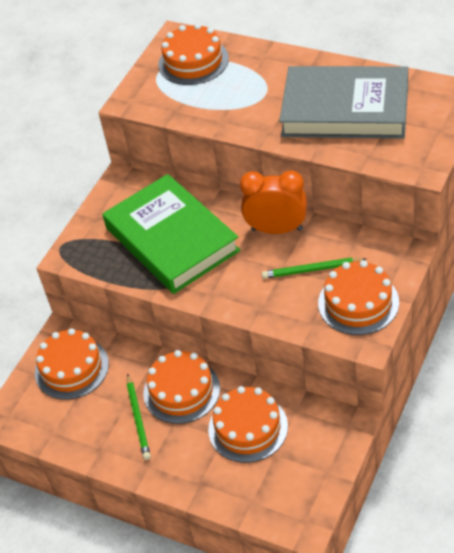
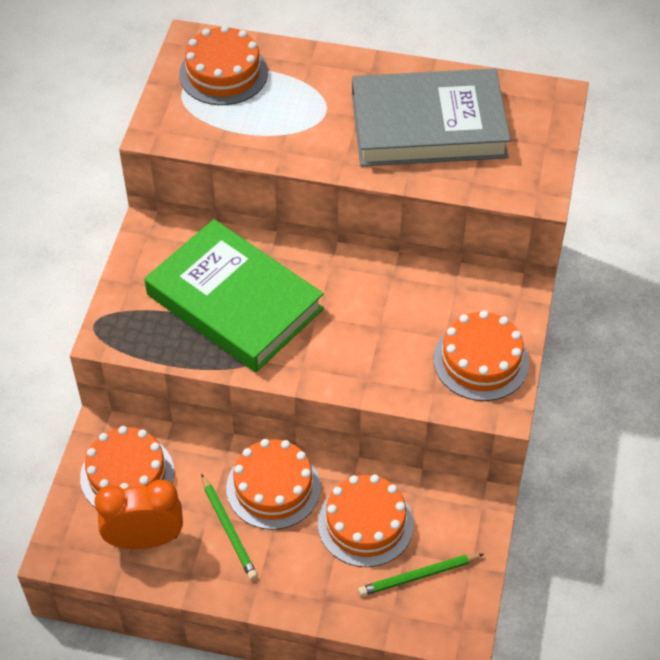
camera: 20 degrees left, 5 degrees up
orange clock [240,170,307,234] -> orange clock moved to [94,480,183,549]
green pencil [262,257,366,279] -> green pencil moved to [358,554,484,596]

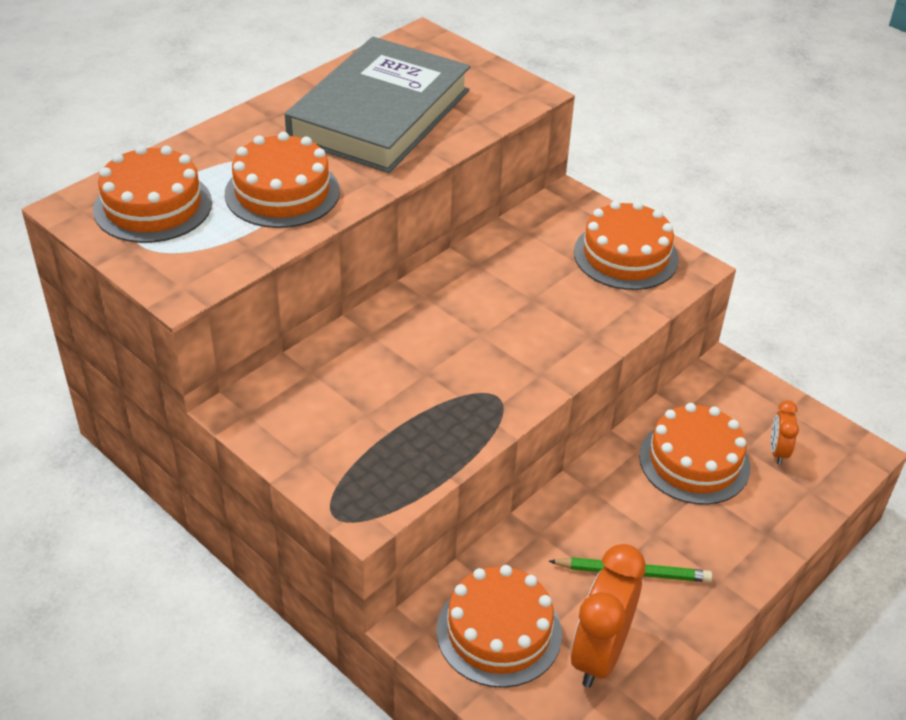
camera: 60 degrees left, 10 degrees down
green book [144,219,324,372] -> none
orange cake [226,439,321,530] -> orange cake moved to [225,132,340,228]
green pencil [358,554,484,596] -> orange clock [771,400,799,465]

